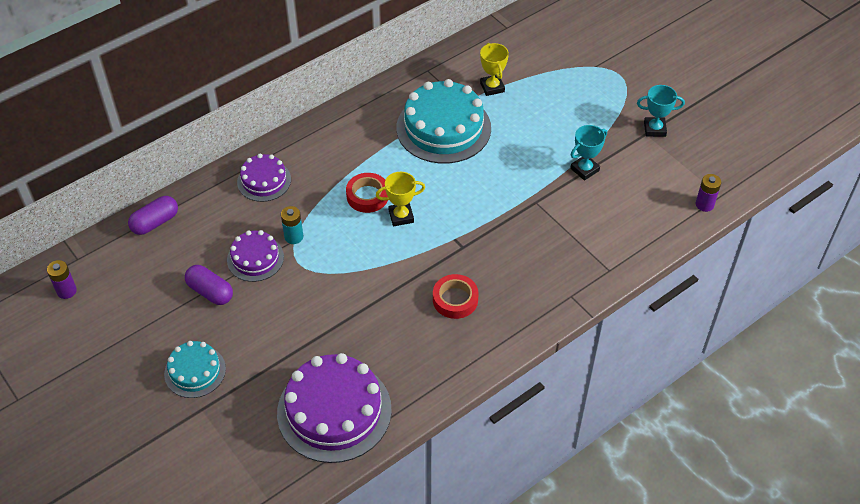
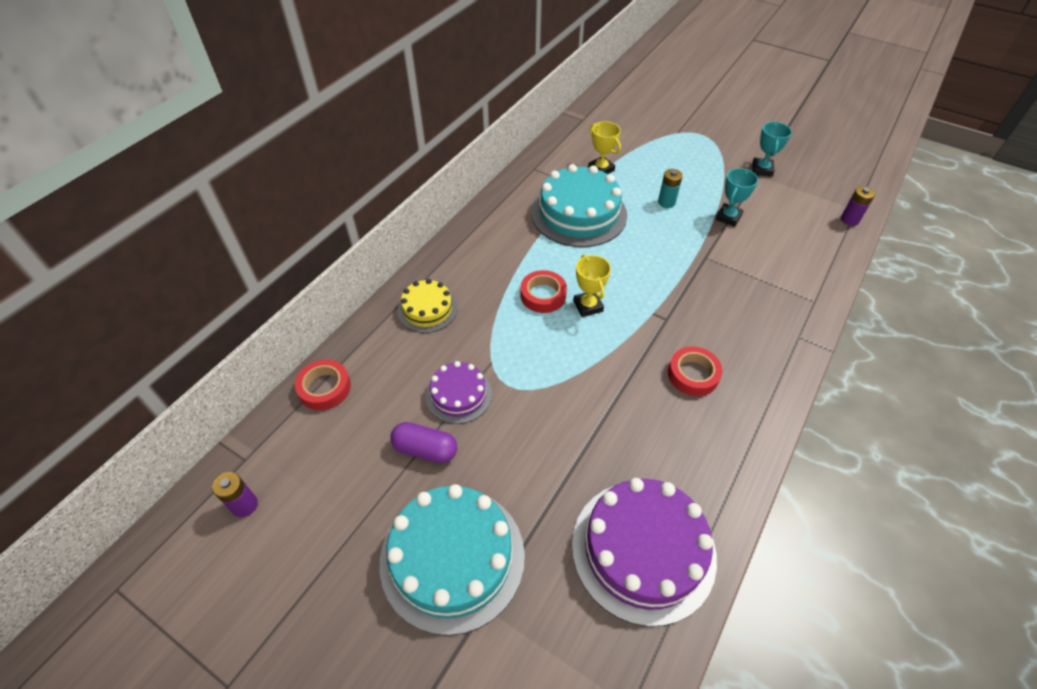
camera: 20 degrees left, 0 degrees up
purple capsule [128,196,178,235] -> red tape [295,359,351,410]
turquoise cake [164,341,226,398] -> turquoise cake [380,484,525,636], size x1.83
purple cake [237,154,291,202] -> yellow cake [398,279,458,333]
turquoise battery [281,206,303,244] -> turquoise battery moved to [658,169,683,208]
yellow trophy [376,172,425,226] -> yellow trophy turned 75 degrees counterclockwise [573,254,611,317]
turquoise trophy [637,85,685,137] -> turquoise trophy turned 60 degrees counterclockwise [752,122,792,177]

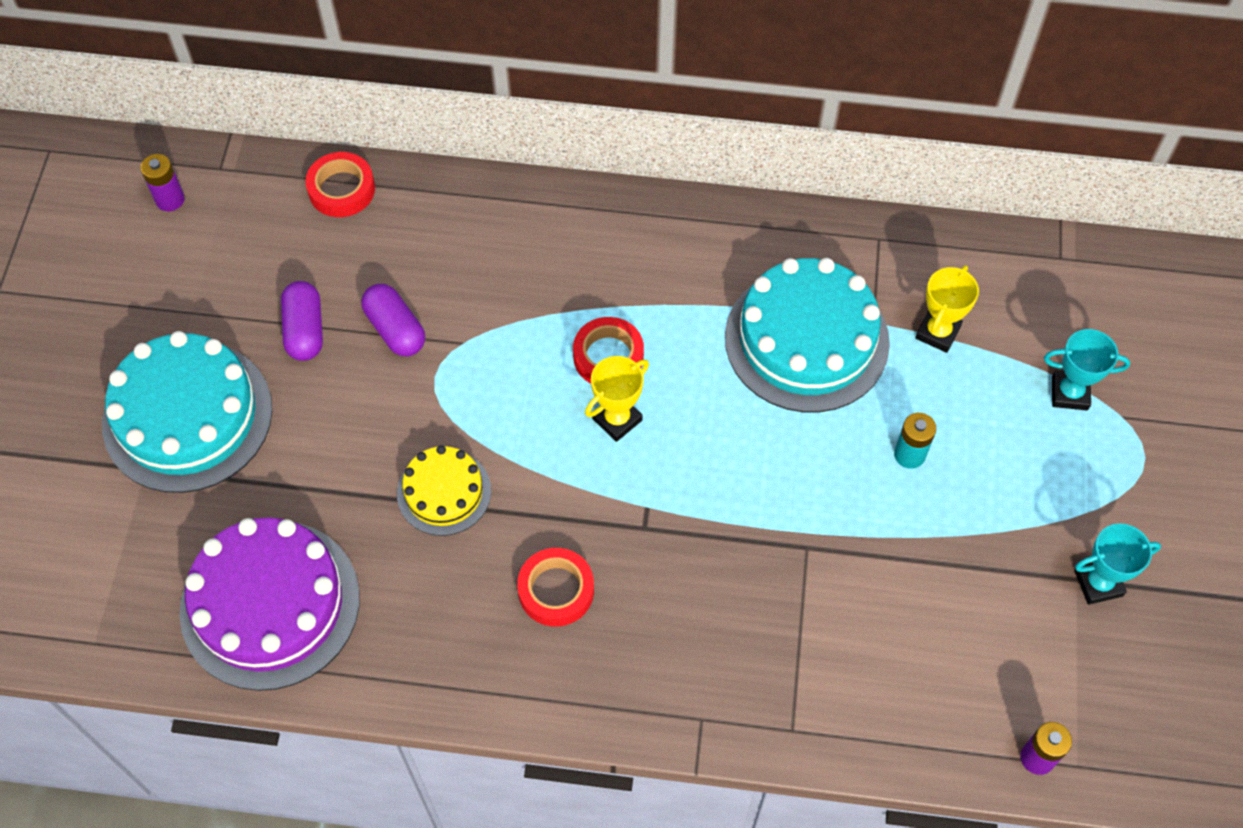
camera: 65 degrees right, 10 degrees up
yellow cake [398,279,458,333] -> yellow cake moved to [397,445,491,536]
purple cake [426,361,492,424] -> purple capsule [361,284,425,356]
turquoise trophy [715,168,758,227] -> turquoise trophy moved to [1044,329,1130,410]

